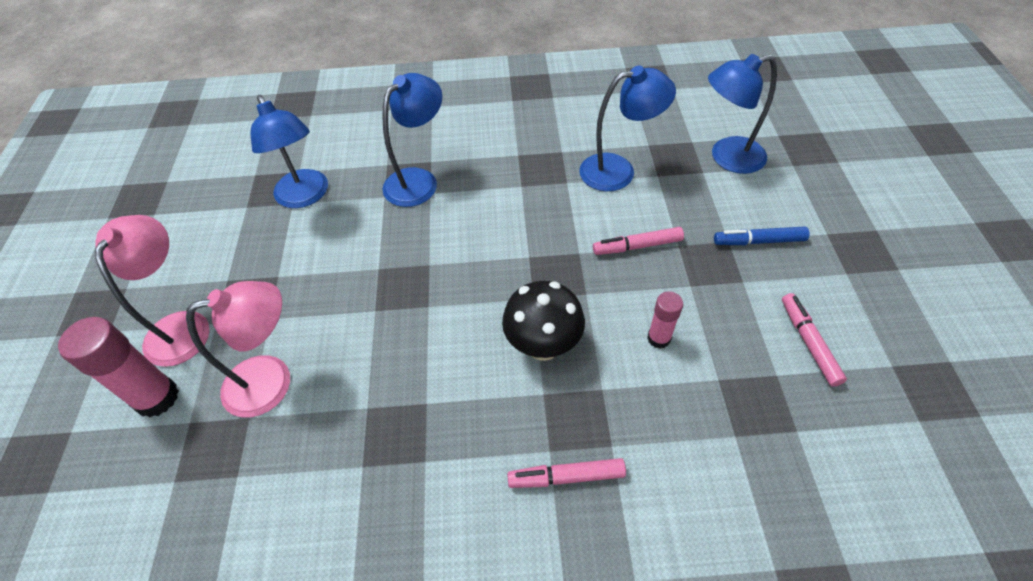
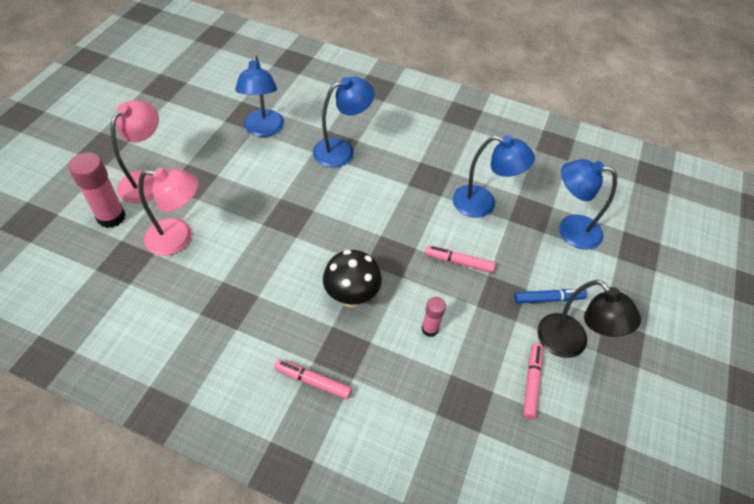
camera: 20 degrees right, 0 degrees up
blue marker [714,227,810,245] -> blue marker turned 150 degrees clockwise [514,289,587,304]
none -> black lamp [537,280,641,358]

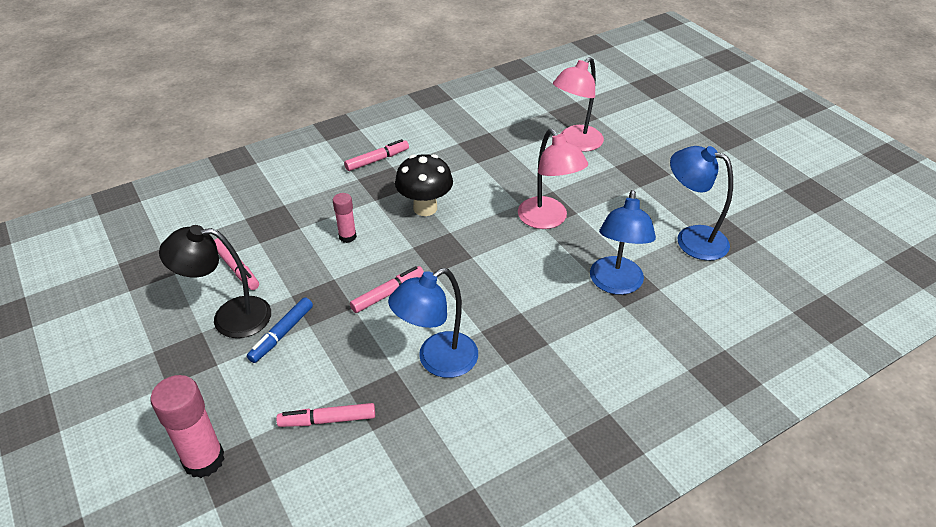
camera: 130 degrees right, 10 degrees down
pink glue stick [68,152,126,228] -> pink glue stick moved to [150,375,224,478]
pink lamp [111,100,159,203] -> pink lamp moved to [518,129,588,229]
blue lamp [559,159,617,250] -> pink marker [276,403,375,427]

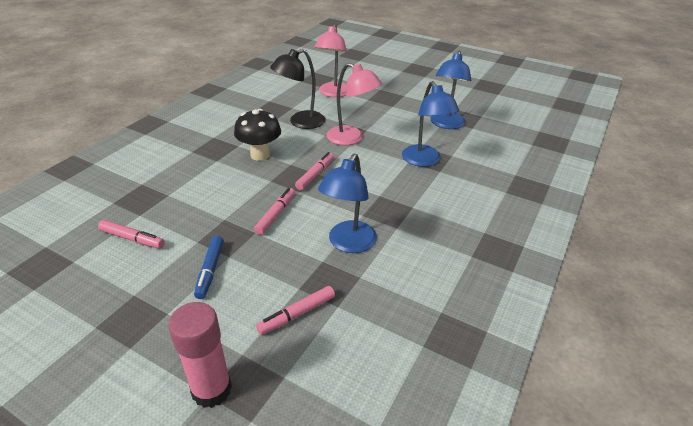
camera: 30 degrees left, 5 degrees down
black lamp [159,225,271,338] -> black lamp moved to [270,49,325,129]
pink glue stick [333,193,357,243] -> none
pink marker [344,139,409,171] -> pink marker moved to [295,152,334,190]
blue lamp [670,146,733,261] -> blue lamp turned 75 degrees counterclockwise [431,51,471,129]

